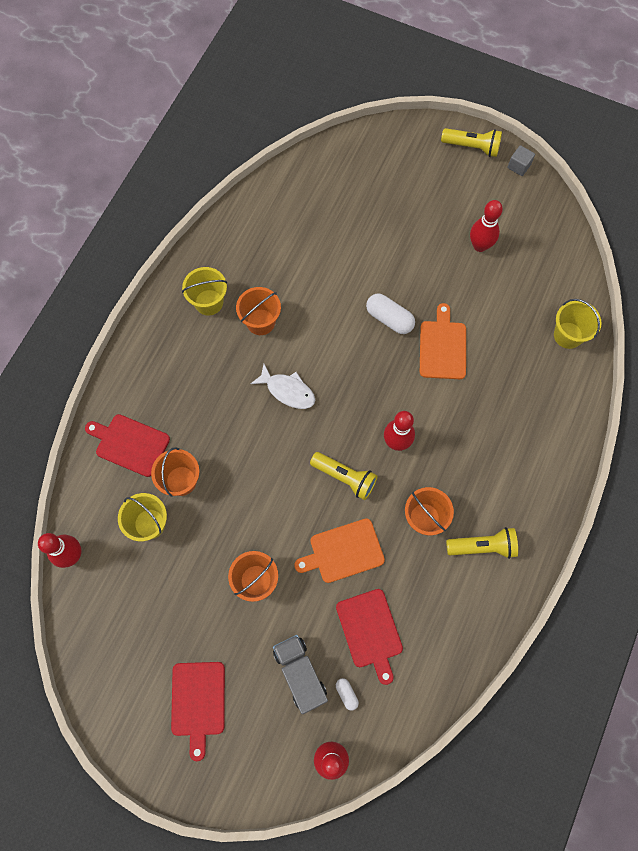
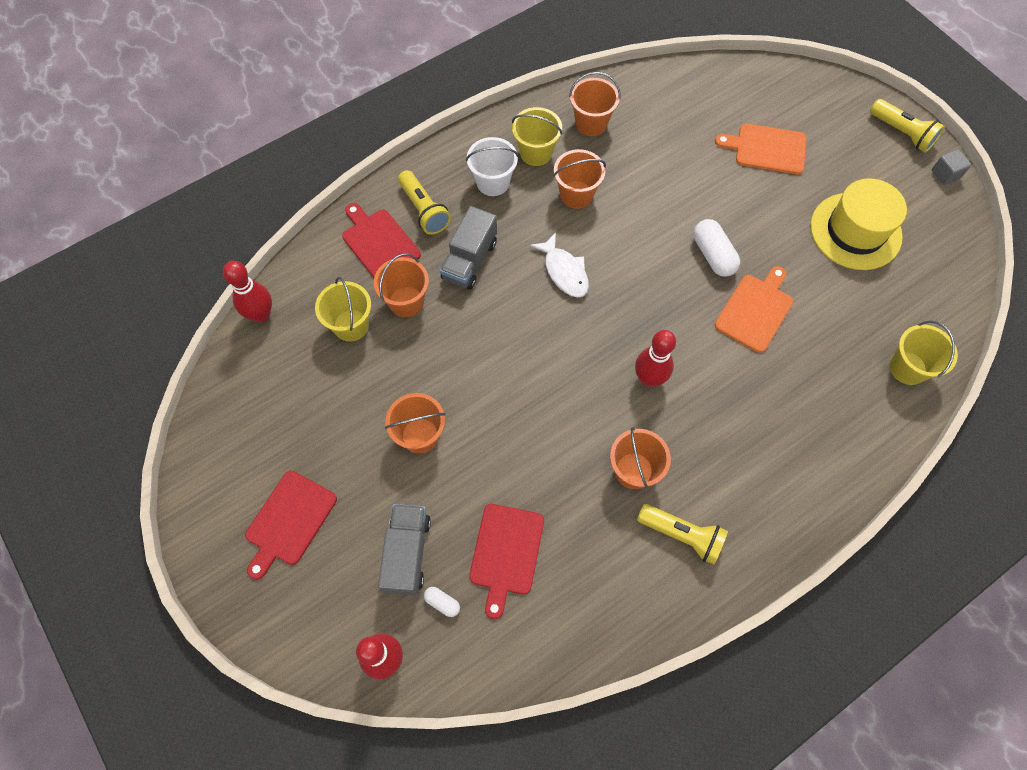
camera: 30 degrees right, 5 degrees down
orange cutting board [294,518,385,583] -> orange cutting board moved to [715,124,806,174]
yellow flashlight [310,452,378,500] -> yellow flashlight moved to [398,170,451,235]
white capsule [336,678,359,711] -> white capsule turned 60 degrees counterclockwise [424,587,460,617]
red bowling pin [470,200,503,252] -> yellow hat [810,178,907,270]
none -> grey truck [440,206,497,290]
none -> white bucket [466,137,519,196]
none -> orange bucket [569,72,620,136]

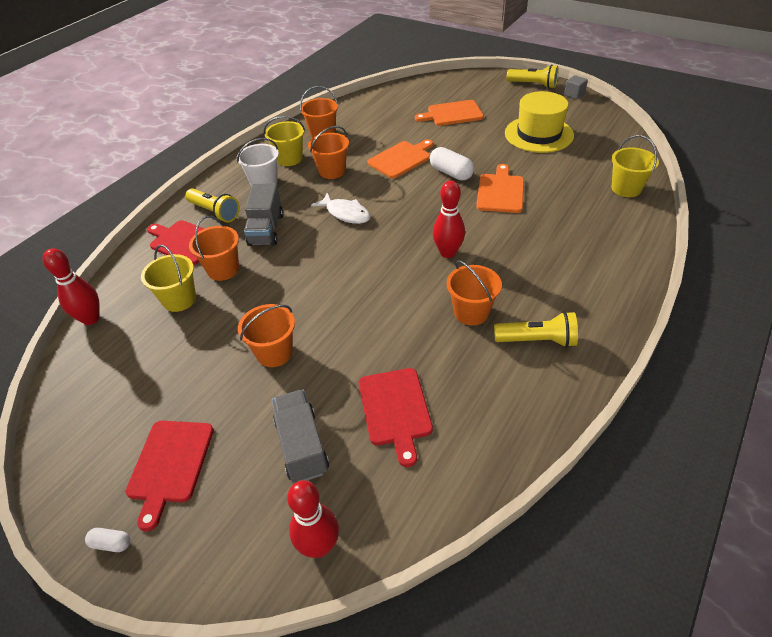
camera: 20 degrees left, 20 degrees down
white capsule [424,587,460,617] -> white capsule moved to [85,528,130,552]
none -> orange cutting board [367,139,433,179]

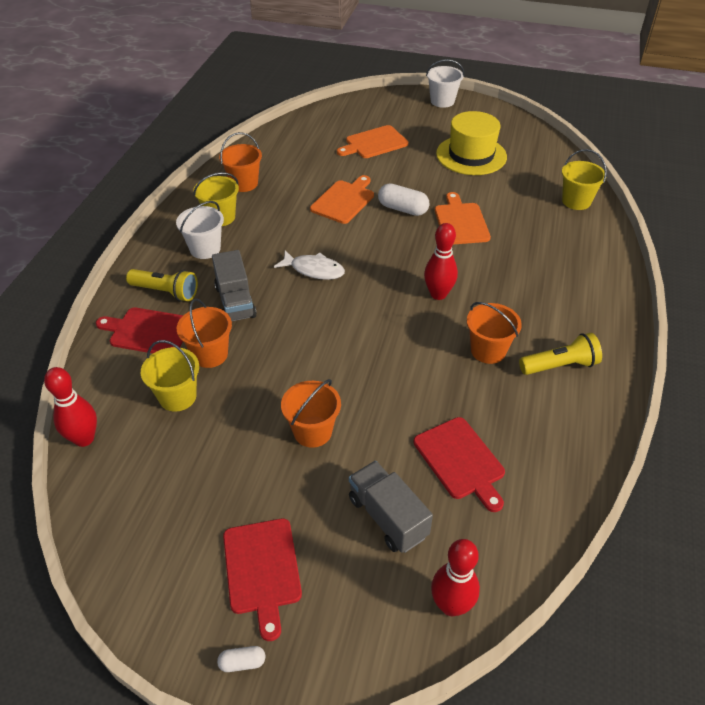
camera: 20 degrees left, 0 degrees up
orange bucket [308,126,349,179] -> none
yellow flashlight [507,64,558,89] -> white bucket [426,59,464,108]
grey cube [564,75,588,99] -> none

